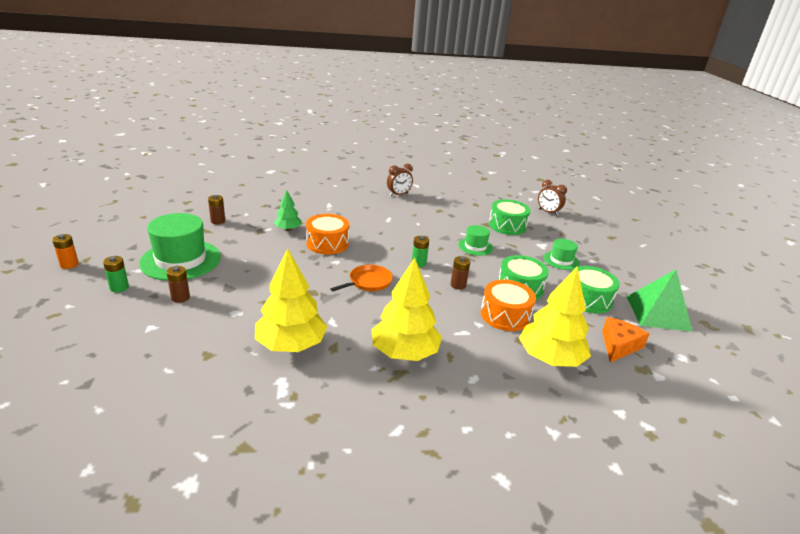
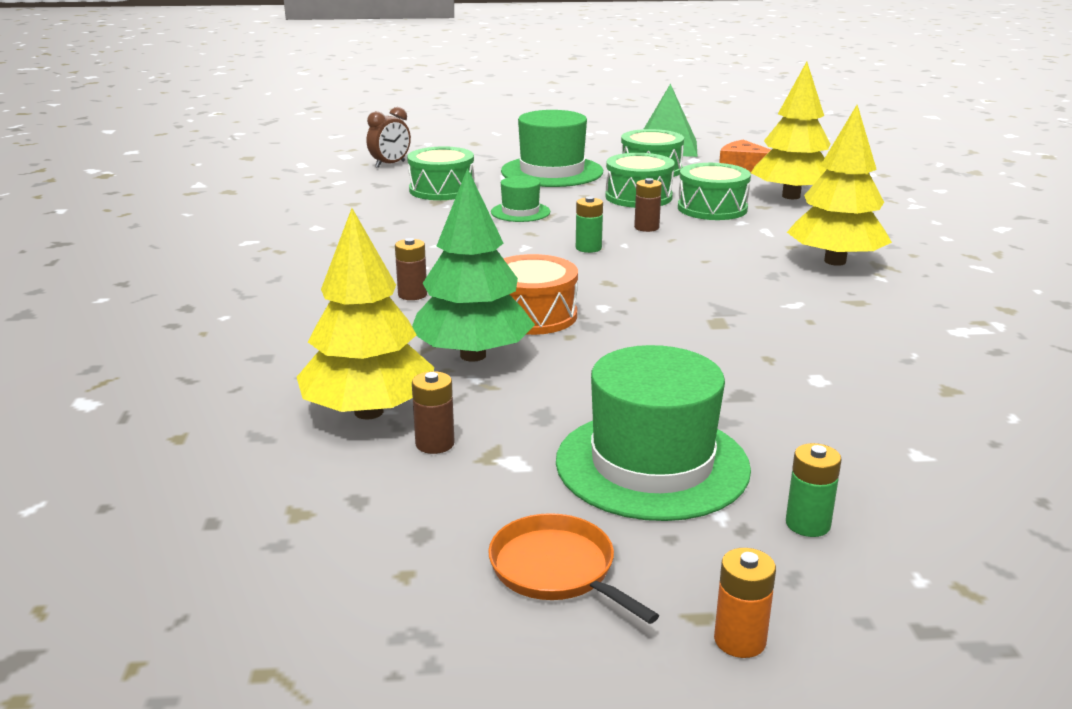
camera: 85 degrees left, 5 degrees down
brown battery [167,266,190,303] -> brown battery moved to [395,238,427,300]
yellow tree [255,248,327,352] -> yellow tree moved to [297,208,434,419]
green tree [274,190,302,231] -> green tree [412,168,535,362], size x1.87
orange pan [330,265,393,292] -> orange pan moved to [488,513,659,624]
brown clock [387,164,413,196] -> none
orange drum [481,280,536,331] -> green drum [678,163,751,220]
green hat [544,239,580,270] -> green hat [501,110,603,187], size x1.93

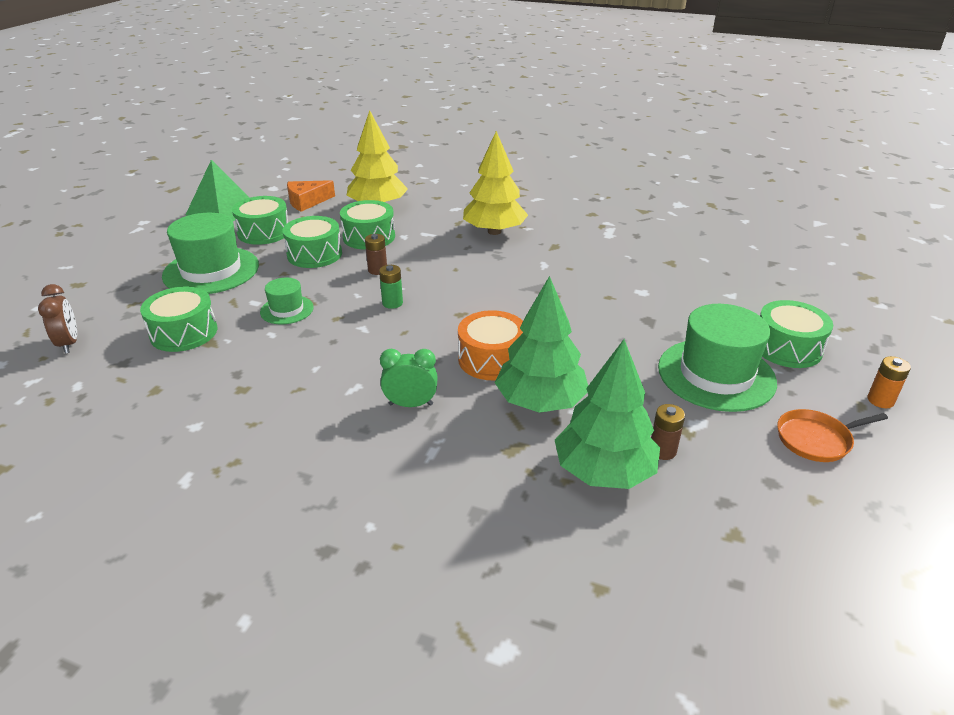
camera: 65 degrees left, 10 degrees up
yellow tree [297,208,434,419] -> green tree [555,339,660,489]
brown battery [395,238,427,300] -> green clock [380,349,438,407]
green battery [786,443,842,537] -> green drum [760,300,833,368]

